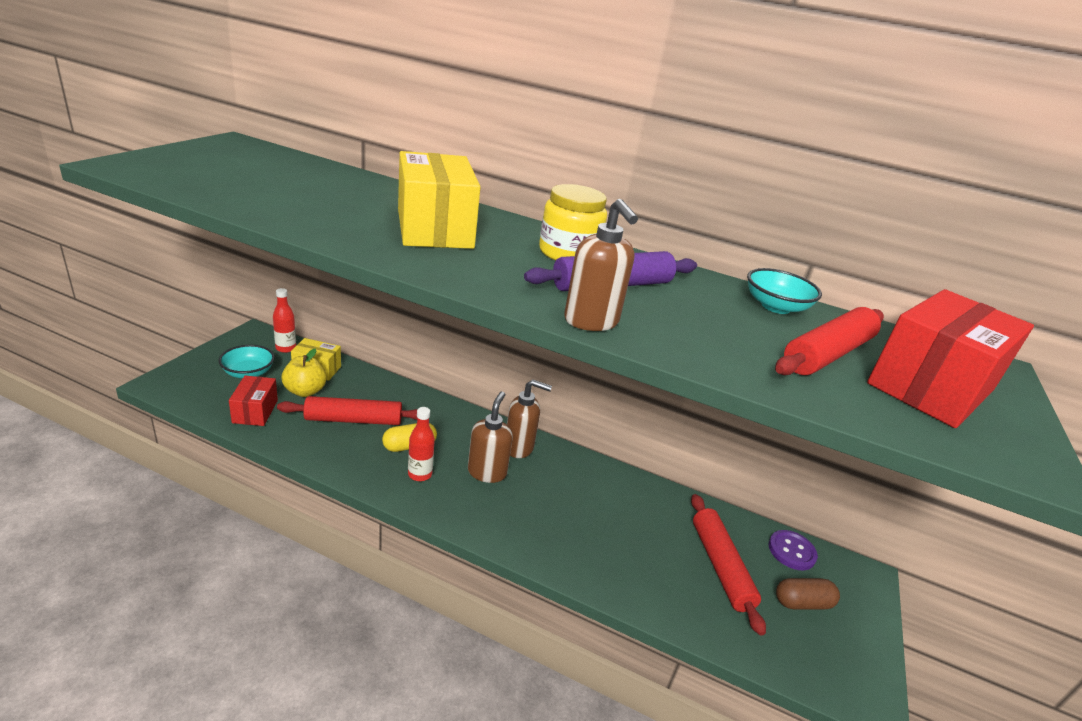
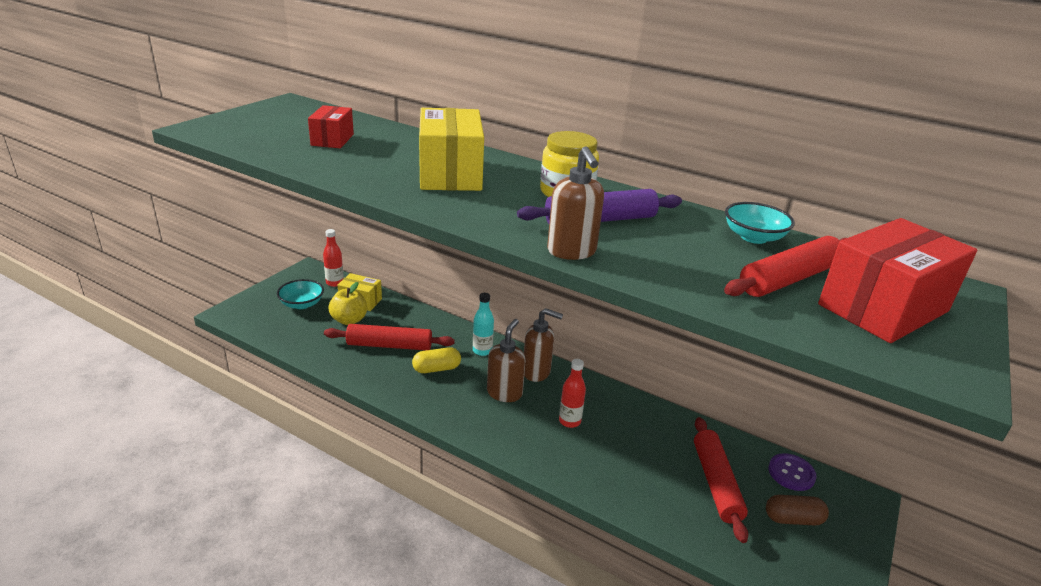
camera: 10 degrees right, 0 degrees up
red box [229,376,278,426] -> red box moved to [308,105,354,148]
red bottle [408,407,435,481] -> red bottle moved to [559,359,586,428]
none -> turquoise bottle [473,293,494,356]

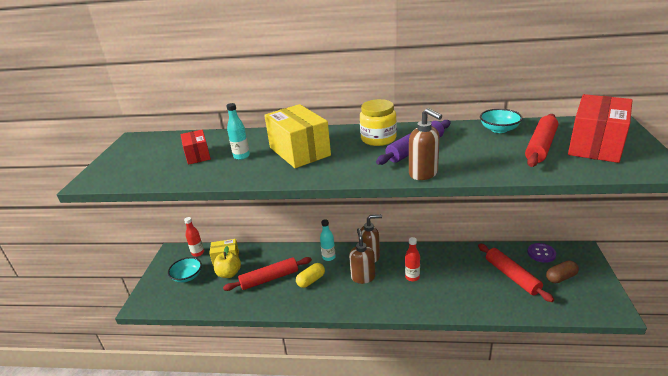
camera: 20 degrees left, 0 degrees up
none -> turquoise bottle [226,103,250,160]

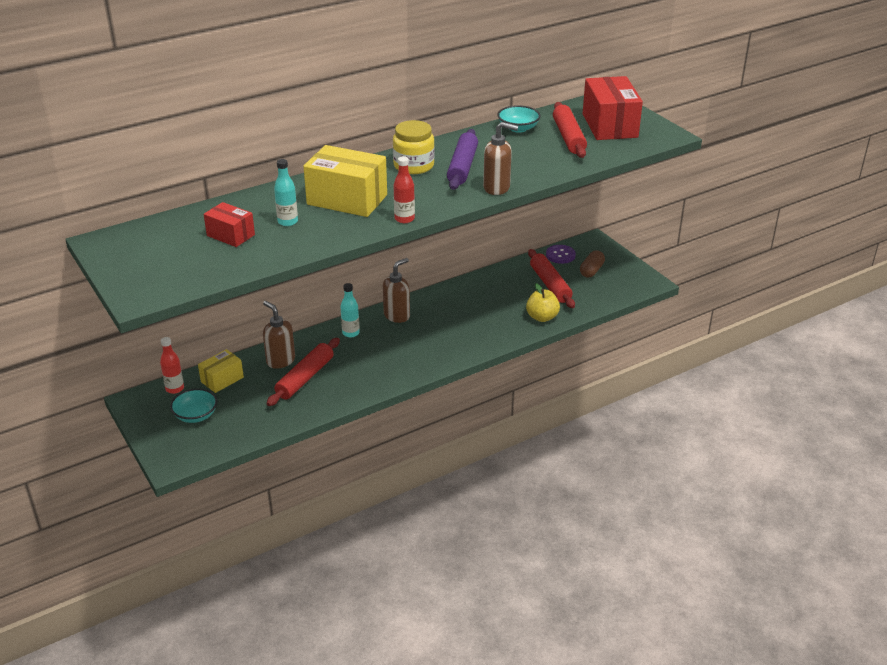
camera: 40 degrees left, 5 degrees up
yellow apple [214,246,241,278] -> yellow apple moved to [526,283,560,322]
yellow capsule [296,263,325,288] -> none
brown soap dispenser [349,228,375,284] -> brown soap dispenser moved to [263,301,295,369]
red bottle [405,237,420,281] -> red bottle moved to [394,156,415,223]
red rolling pin [478,244,554,302] -> red rolling pin turned 45 degrees clockwise [528,249,575,308]

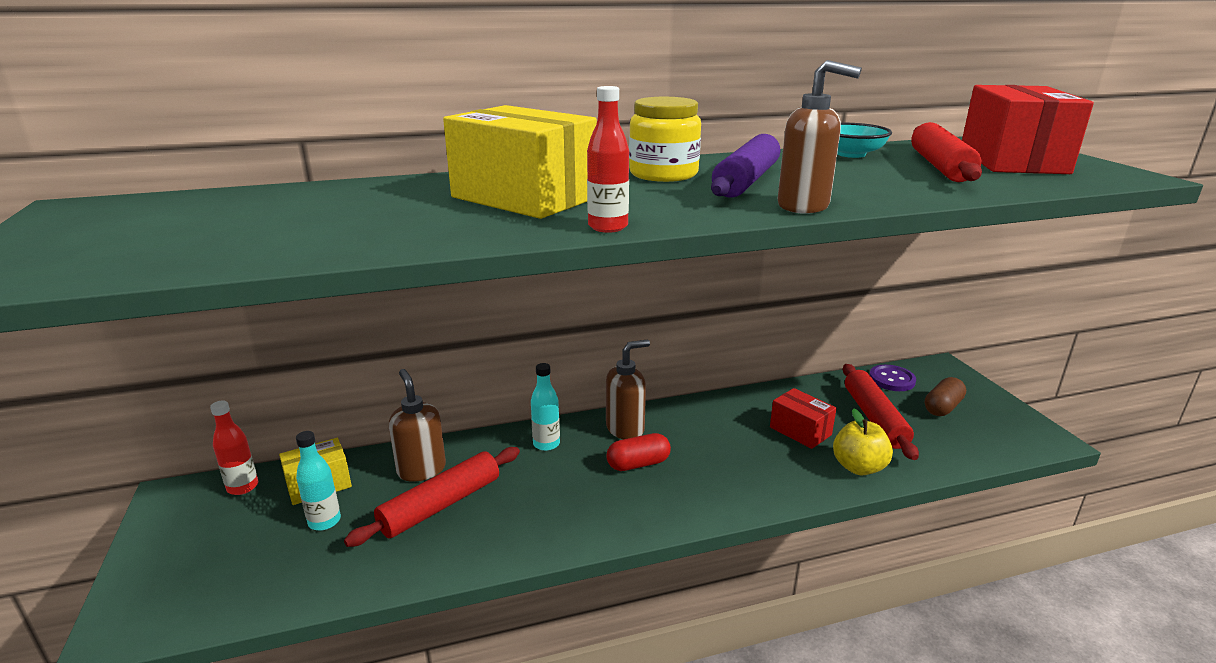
camera: 15 degrees right, 10 degrees down
turquoise bowl [170,388,217,423] -> none
red box [204,202,255,247] -> red box moved to [770,388,837,449]
turquoise bottle [274,159,298,226] -> turquoise bottle moved to [296,431,341,531]
none -> red capsule [606,433,671,471]

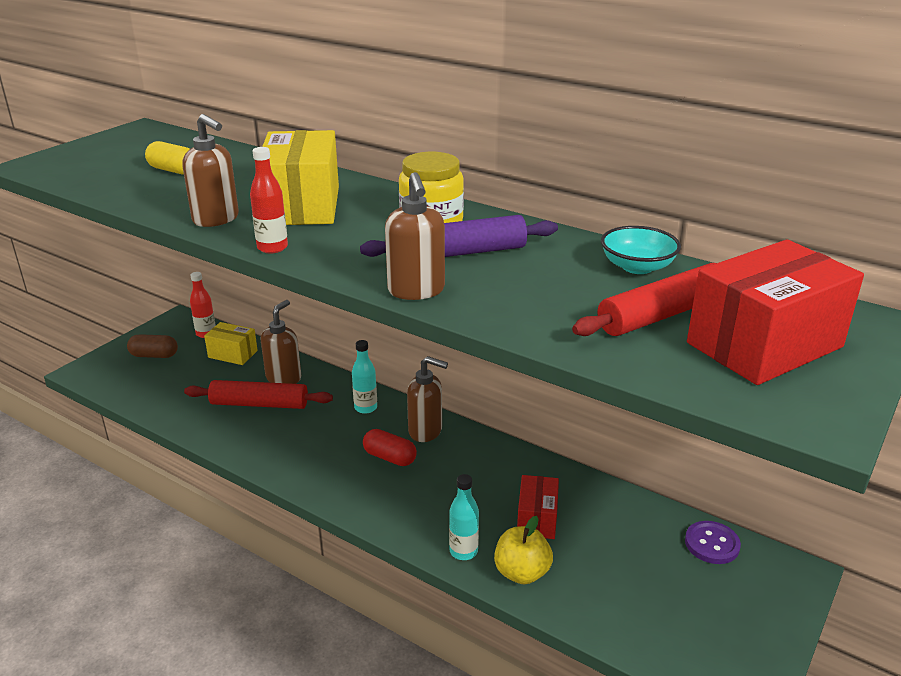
camera: 50 degrees right, 5 degrees up
turquoise bottle [296,431,341,531] -> turquoise bottle moved to [449,474,479,560]
red rolling pin [843,364,919,460] -> none
brown capsule [925,377,966,416] -> brown capsule moved to [127,334,178,358]
none -> yellow capsule [145,141,190,175]
none -> brown soap dispenser [182,114,239,227]

